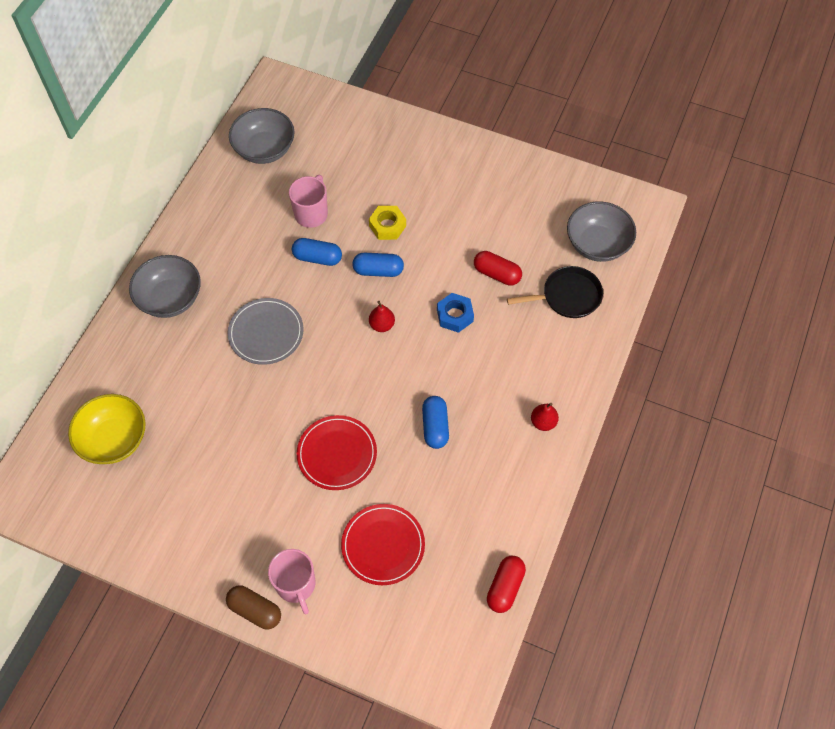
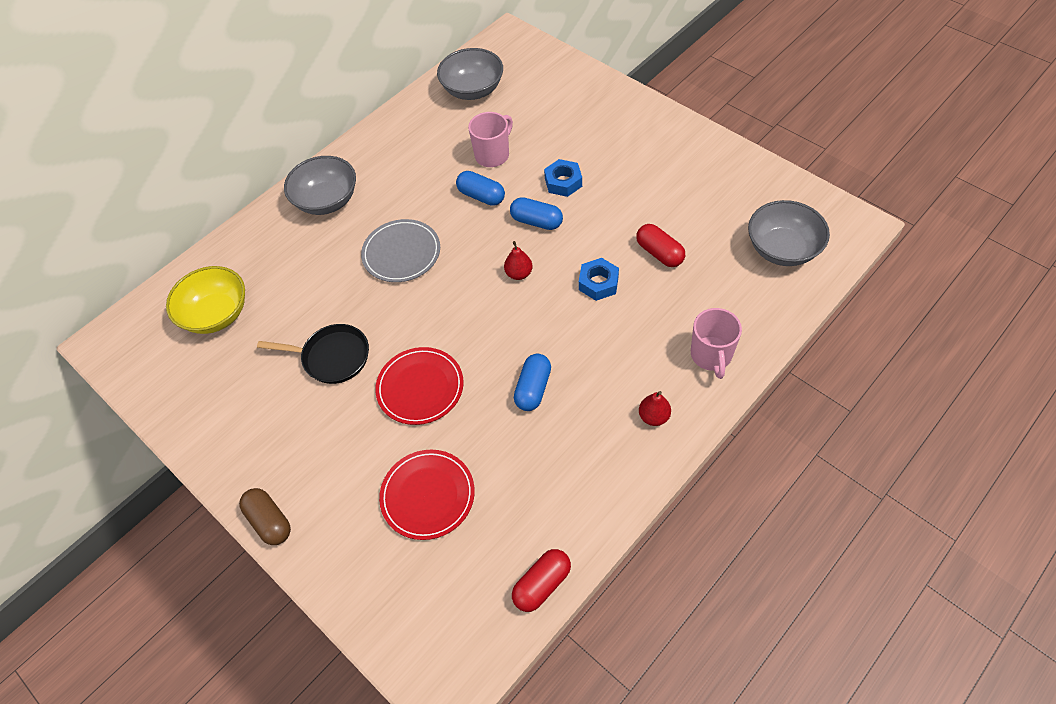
camera: 25 degrees right, 5 degrees down
pink mug [268,549,315,614] -> pink mug moved to [691,308,742,379]
yellow nut [369,206,406,240] -> blue nut [544,159,582,197]
black pan [507,266,603,318] -> black pan moved to [257,324,369,384]

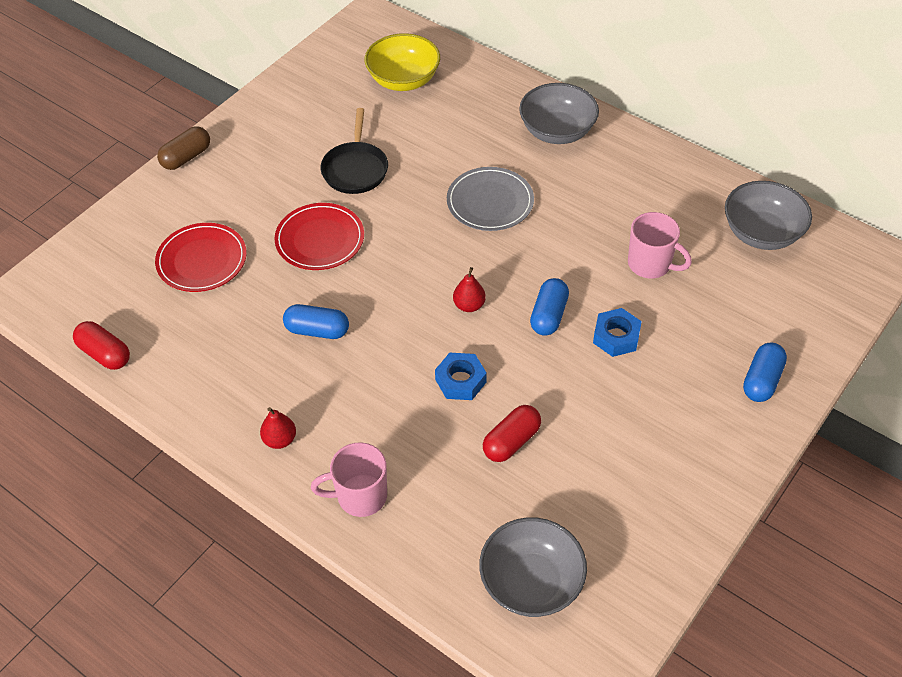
camera: 80 degrees right, 5 degrees down
blue capsule [456,171,505,206] -> blue capsule moved to [743,343,787,402]

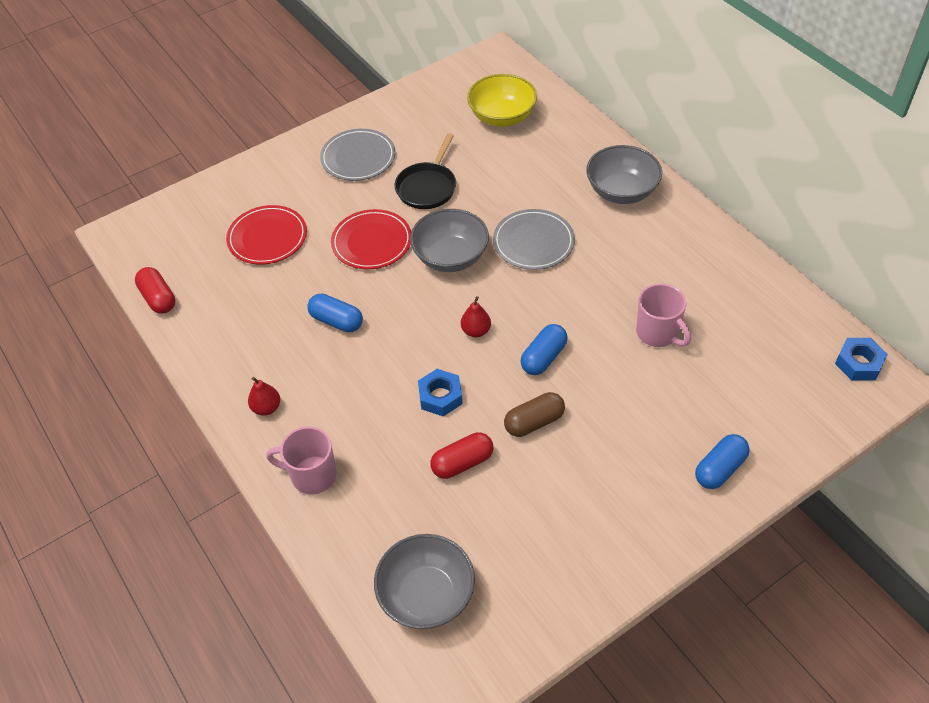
camera: 20 degrees right, 0 degrees up
brown capsule [157,126,210,170] -> brown capsule moved to [504,392,565,437]
blue nut [593,308,642,357] -> blue nut moved to [835,338,888,380]
grey bowl [725,181,812,250] -> grey bowl moved to [410,209,489,272]
none -> grey plate [320,129,396,181]

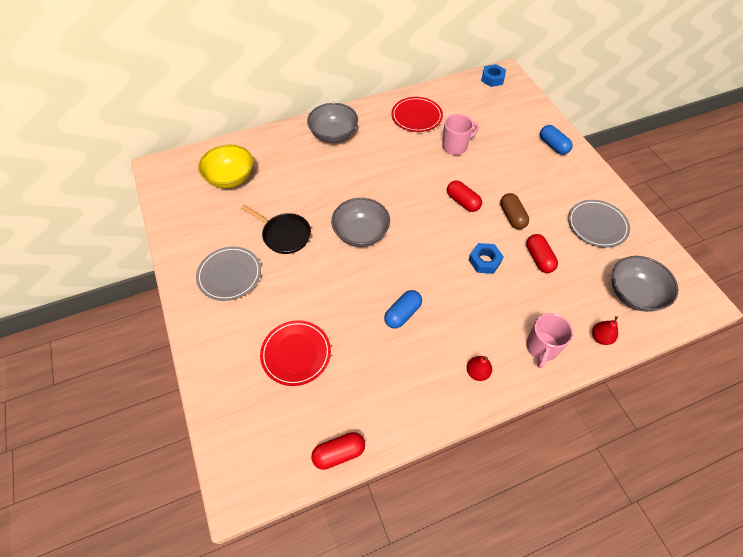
camera: 80 degrees left, 5 degrees up
red plate [331,209,411,269] -> red plate moved to [391,97,443,132]
red pear [461,296,491,337] -> red pear moved to [592,316,618,345]
grey plate [493,209,575,270] -> grey plate moved to [568,200,630,248]
blue capsule [520,324,568,375] -> red capsule [447,180,482,212]

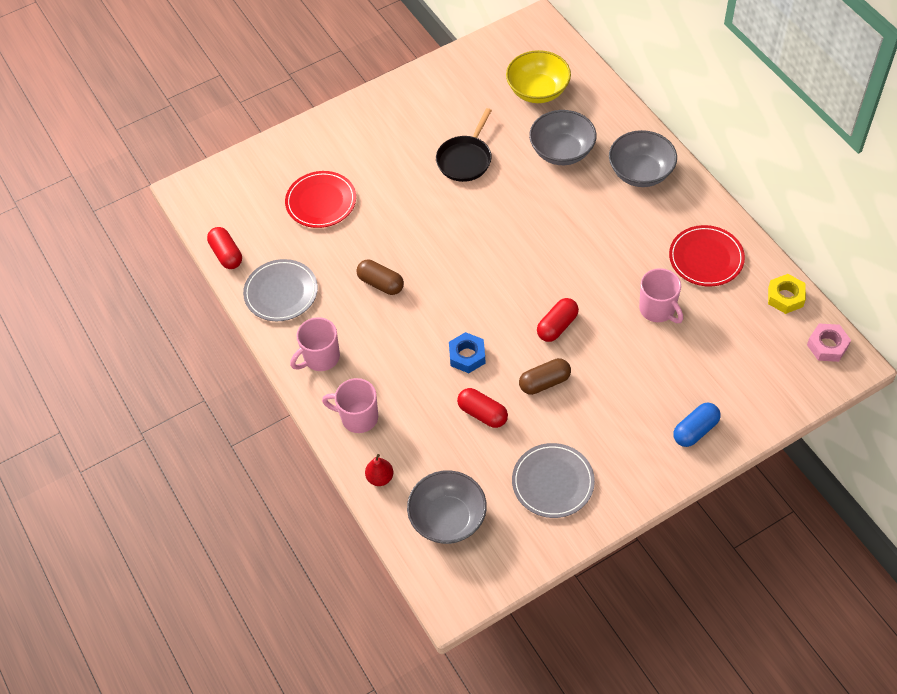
camera: 85 degrees right, 0 degrees up
grey plate [196,246,261,301] -> grey plate moved to [243,259,318,321]
grey bowl [331,198,390,247] -> grey bowl moved to [529,110,596,165]
blue capsule [384,290,422,329] -> brown capsule [356,259,404,295]
red pear [467,356,492,381] -> pink mug [290,317,340,371]
blue nut [481,64,506,87] -> pink nut [807,324,851,362]
red capsule [526,234,558,273] -> red capsule turned 60 degrees clockwise [457,388,508,428]
none -> yellow nut [768,274,806,314]

